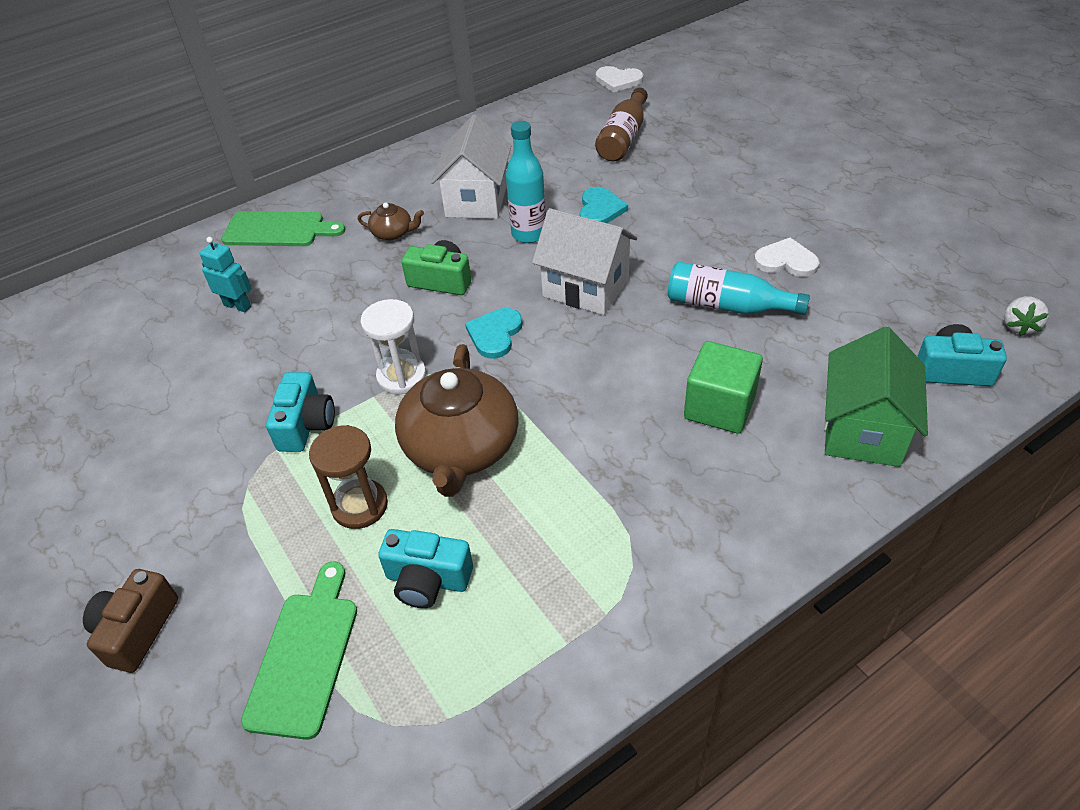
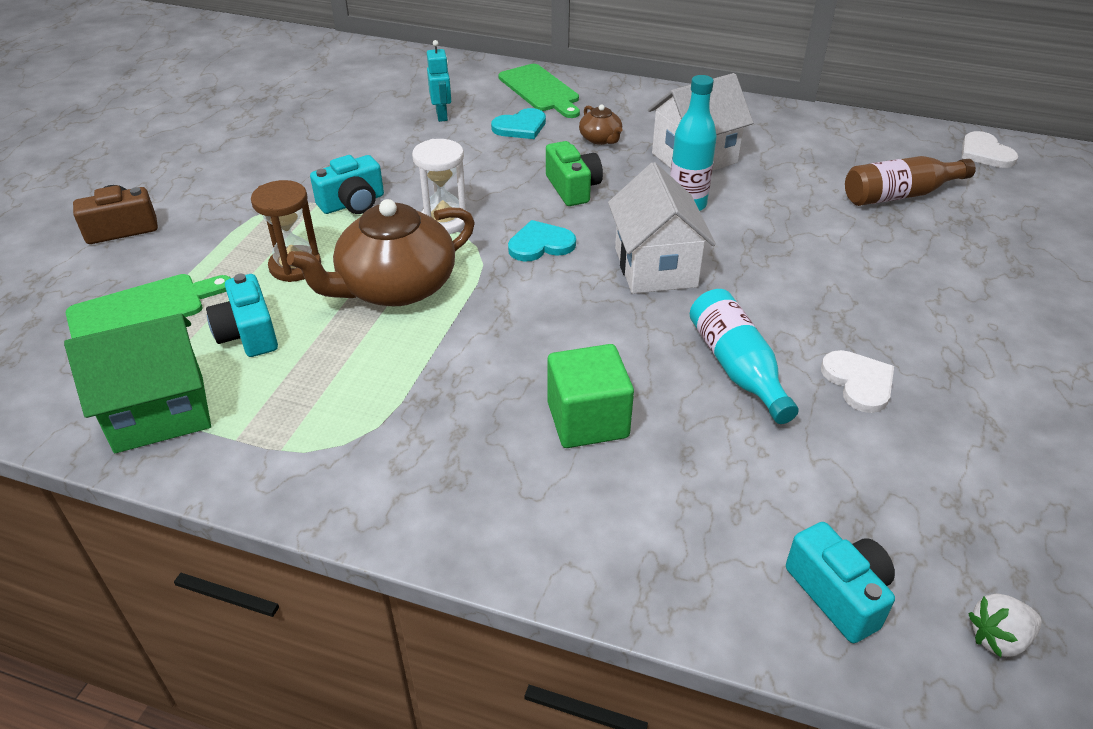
camera: 50 degrees right, 5 degrees down
turquoise heart [580,187,628,223] -> turquoise heart moved to [491,108,546,139]
green house [824,326,928,467] -> green house moved to [64,313,211,453]

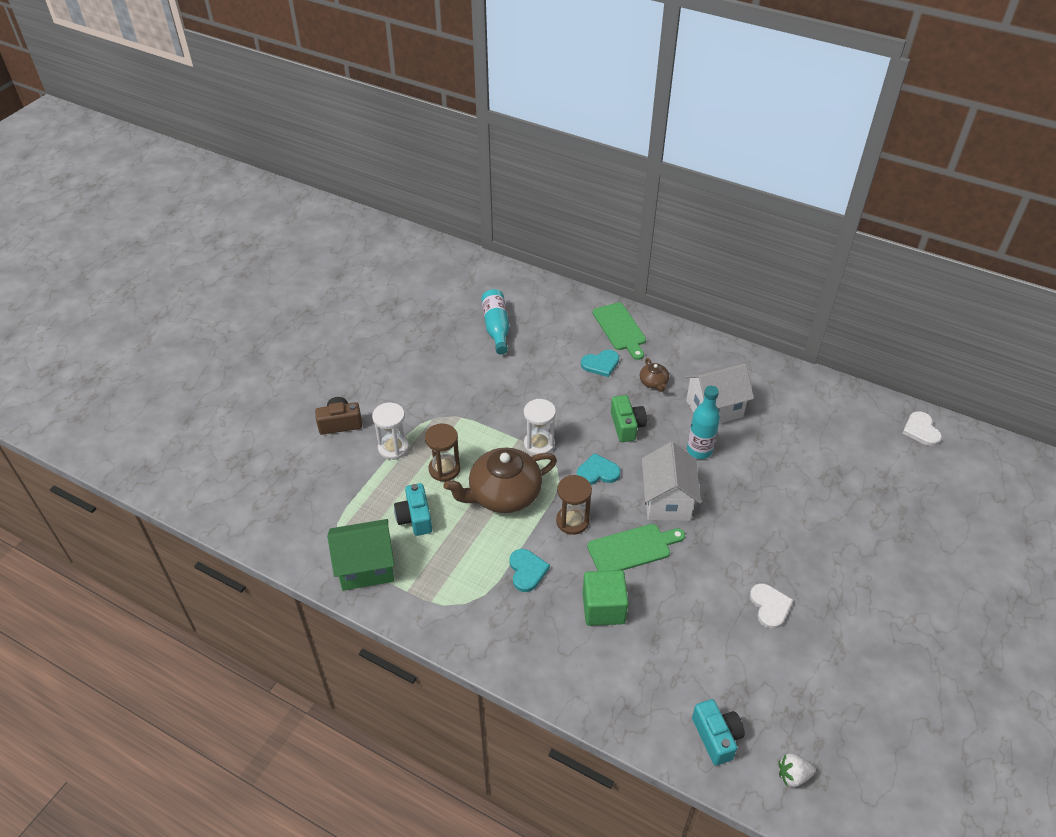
camera: 10 degrees right, 5 degrees up
green cutting board [66,274,231,338] -> green cutting board moved to [587,524,685,571]
turquoise camera [310,155,384,214] -> none
turquoise robot [427,40,451,122] -> none
turquoise bottle [690,289,799,424] -> turquoise bottle moved to [481,289,509,355]
brown bottle [845,156,976,206] -> none
none -> white hourglass [372,403,409,460]
none -> turquoise heart [509,549,550,592]
none -> brown hourglass [556,475,592,535]

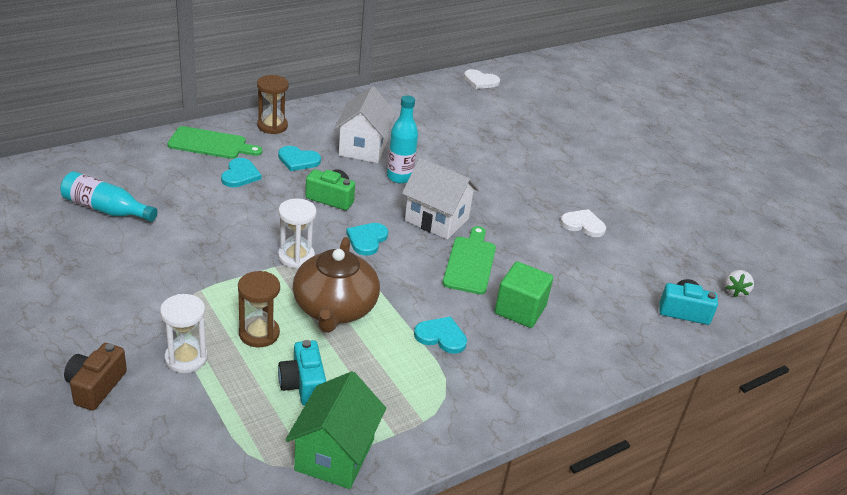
camera: 65 degrees left, 10 degrees down
turquoise camera [394,483,432,536] -> turquoise camera turned 60 degrees clockwise [278,340,326,406]
brown hourglass [556,475,592,535] -> brown hourglass moved to [257,75,289,134]
brown teapot [640,358,669,392] -> turquoise heart [278,146,321,171]

